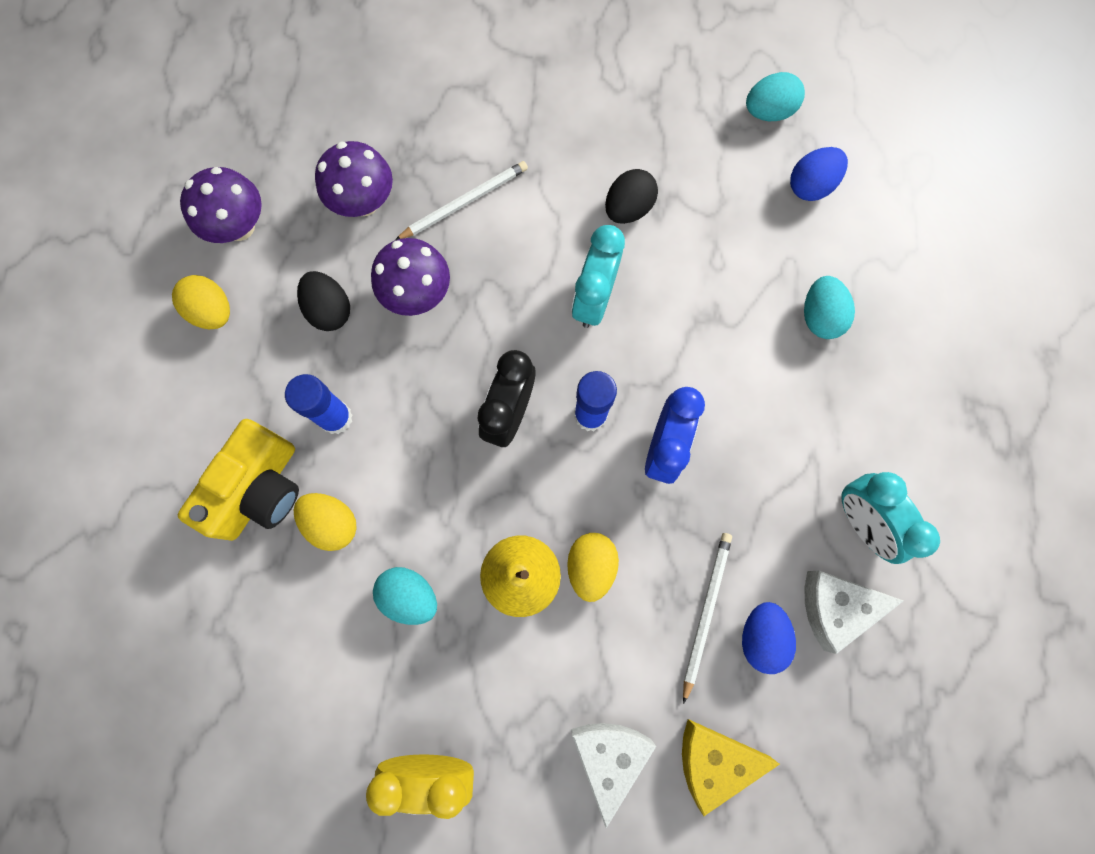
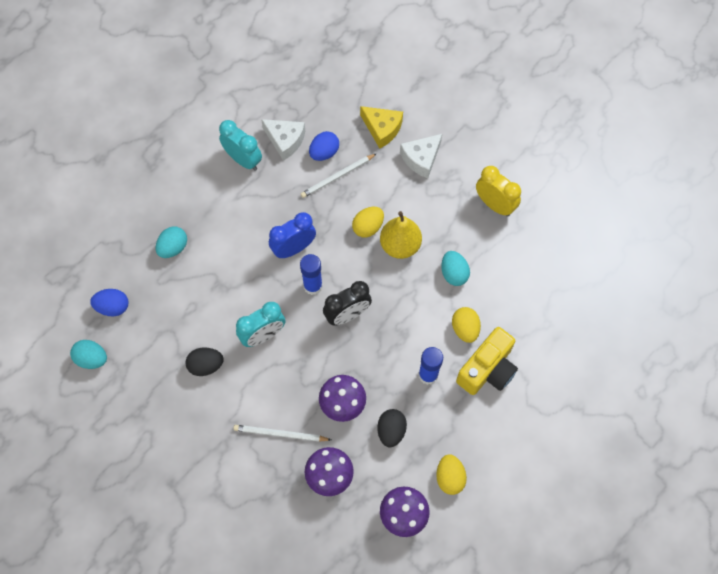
camera: 140 degrees left, 10 degrees down
yellow camera [178,419,299,541] -> yellow camera turned 150 degrees clockwise [456,327,518,395]
turquoise clock [841,472,940,564] -> turquoise clock turned 60 degrees counterclockwise [219,120,262,171]

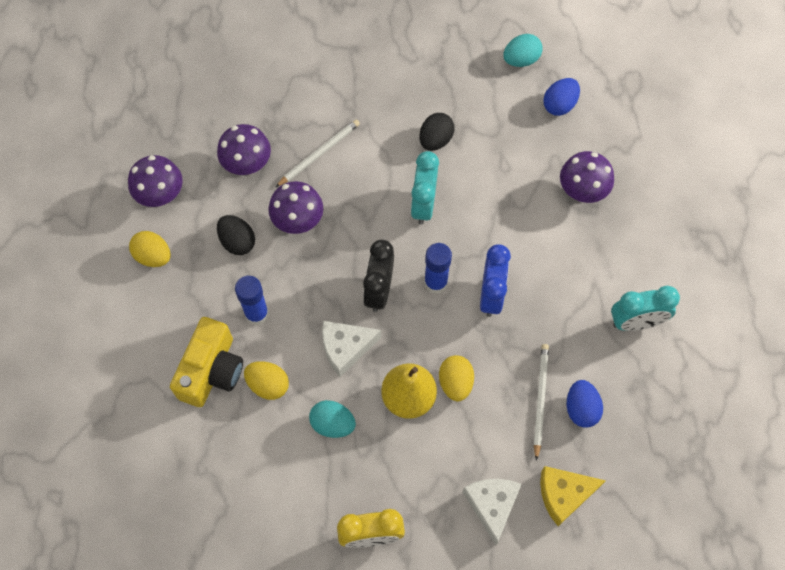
camera: 130 degrees right, 0 degrees up
turquoise egg [156,226,187,258] -> purple mushroom [560,151,614,203]
white cheese [261,119,305,161] -> white cheese moved to [322,321,381,377]
yellow camera [456,327,518,395] -> yellow camera turned 150 degrees counterclockwise [170,317,243,407]

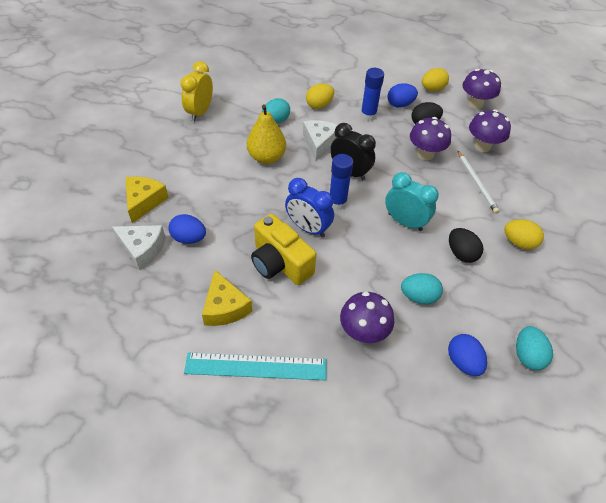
camera: 115 degrees right, 15 degrees down
yellow camera [170,317,243,407] -> yellow camera moved to [251,214,316,285]
yellow egg [439,355,474,401] -> yellow egg moved to [504,219,544,250]
white cheese [463,479,522,545] -> white cheese moved to [112,225,166,270]
white pencil [534,344,549,461] -> none
turquoise clock [611,285,680,331] -> yellow cheese [202,270,252,326]
none -> turquoise ruler [184,352,327,380]
none -> blue egg [387,83,418,107]
none -> turquoise egg [401,273,443,304]

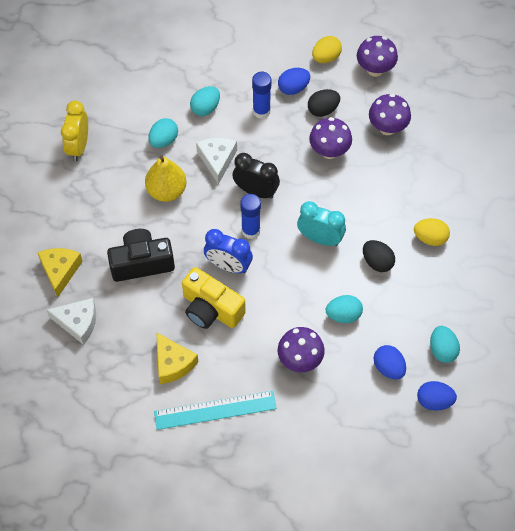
camera: 10 degrees left, 10 degrees up
blue egg [168,214,206,244] -> blue egg moved to [417,381,457,411]
yellow egg [306,83,334,109] -> turquoise egg [190,86,220,116]
white pencil [458,151,500,214] -> none
none -> black camera [107,229,175,282]

